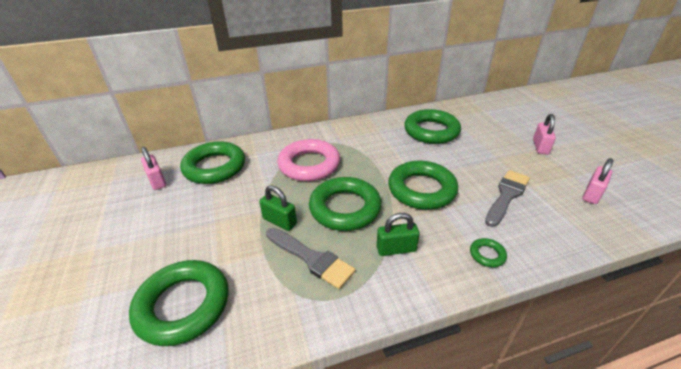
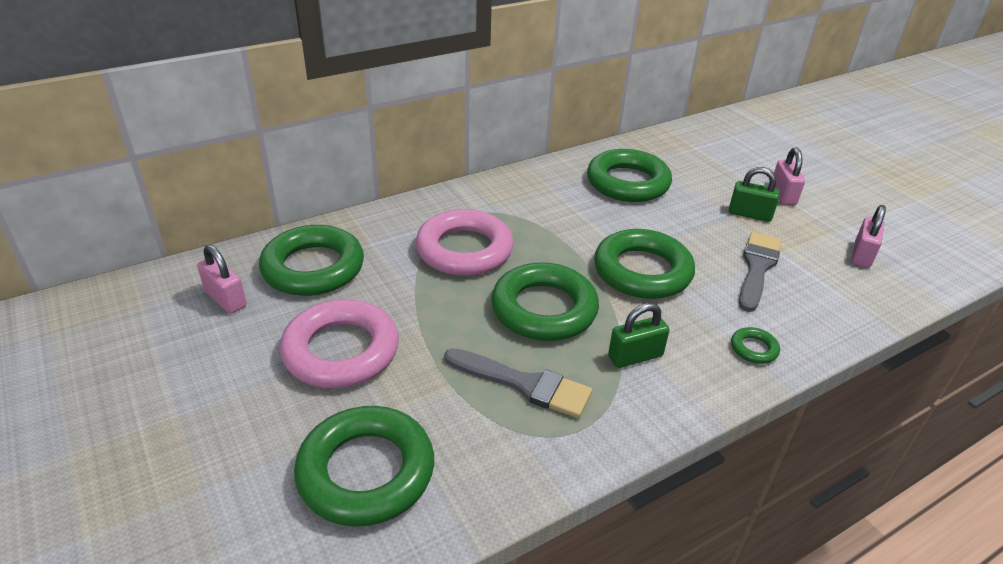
camera: 15 degrees left, 0 degrees up
green padlock [259,185,297,231] -> green padlock moved to [729,167,780,222]
none -> pink ring [280,299,399,388]

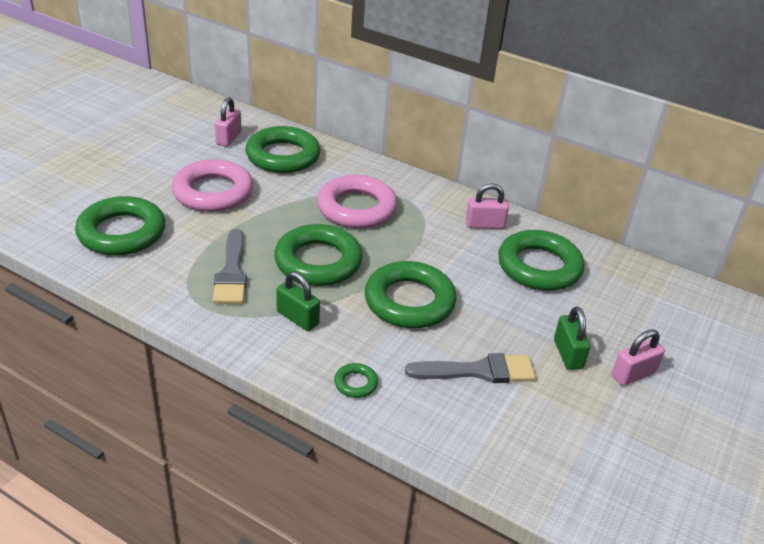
camera: 60 degrees right, 0 degrees up
pink padlock [852,205,886,268] -> pink padlock moved to [466,183,509,229]

